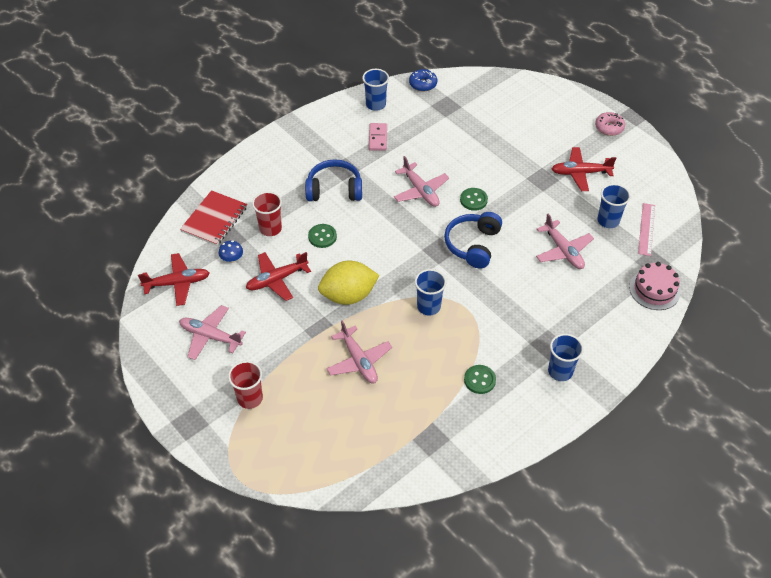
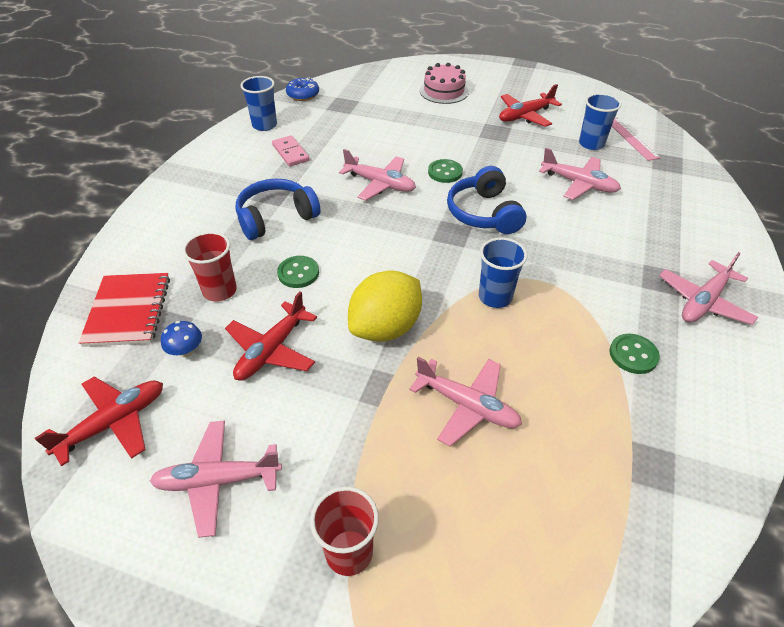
camera: 30 degrees left, 5 degrees down
blue cup [548,334,584,381] -> pink plane [659,252,758,325]
pink donut [595,112,625,136] -> none
pink cake [629,262,680,310] -> pink cake moved to [420,63,469,104]

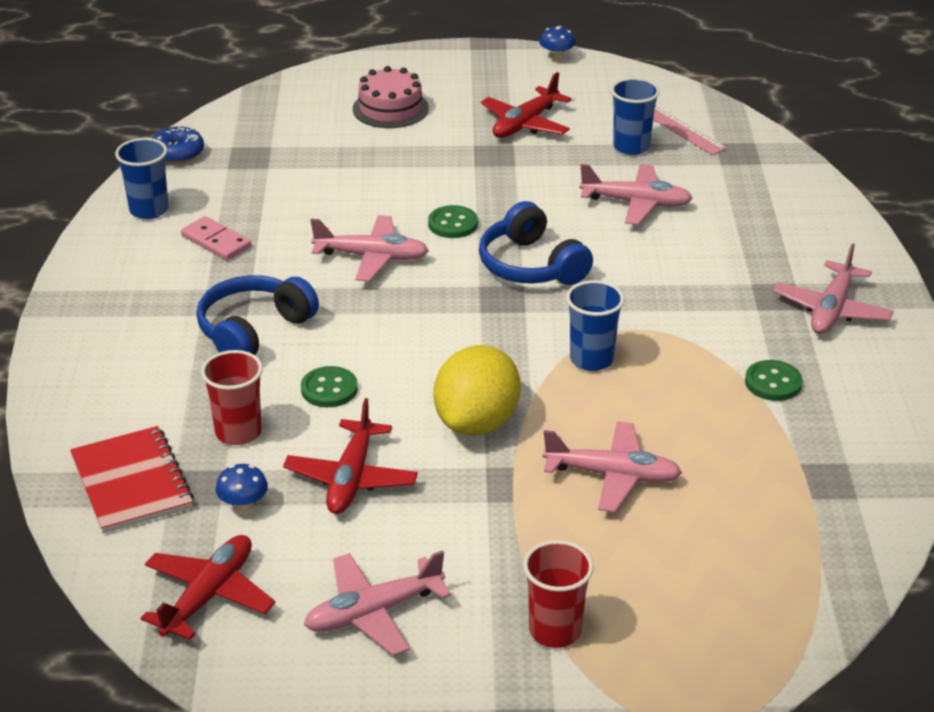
camera: 20 degrees left, 10 degrees down
none -> blue mushroom [539,26,575,61]

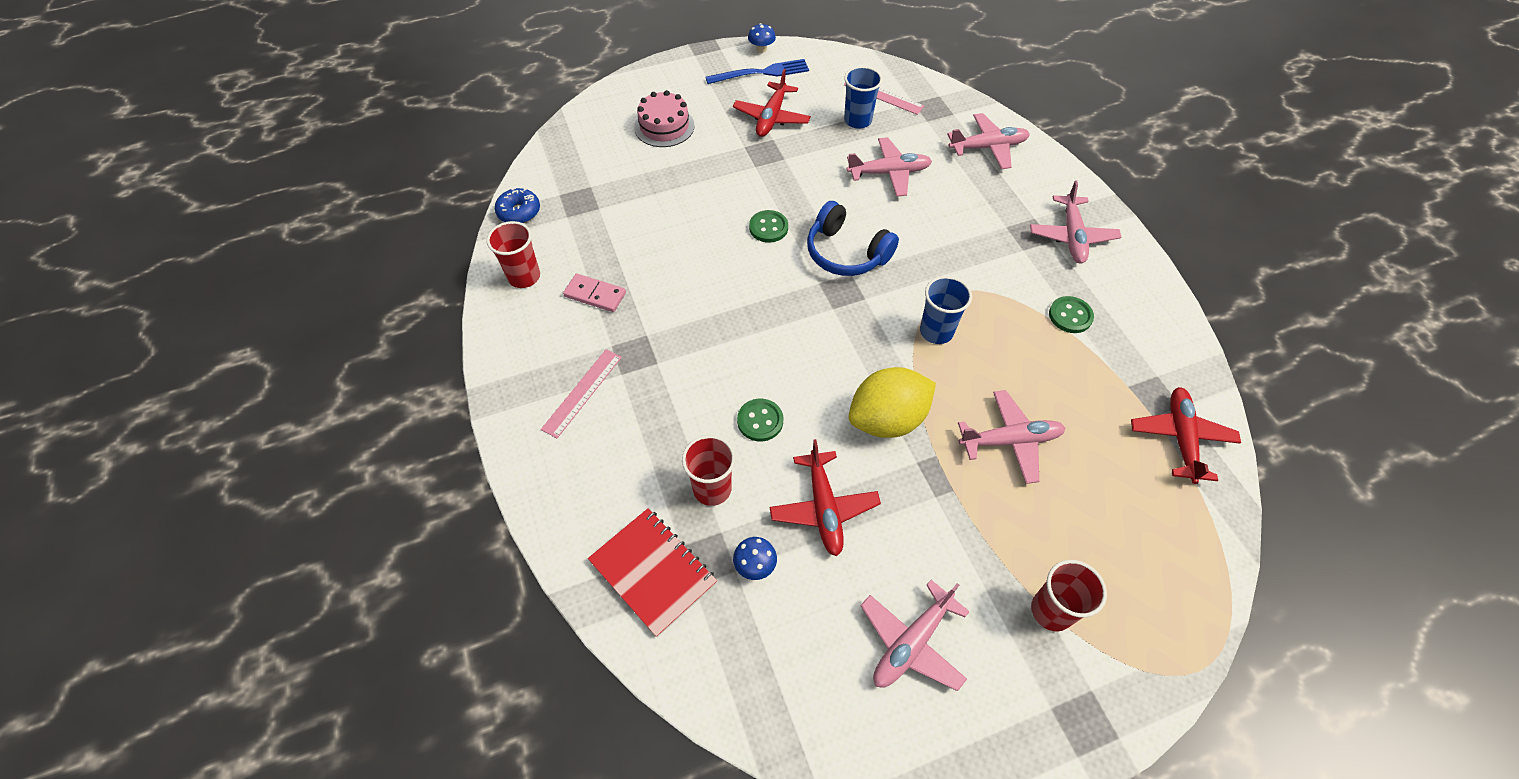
camera: 20 degrees left, 20 degrees up
blue cup [115,138,169,219] -> red cup [486,221,540,288]
red plane [141,535,275,640] -> red plane moved to [1131,387,1241,484]
blue headphones [196,275,319,355] -> none
pink plane [310,215,429,282] -> pink plane moved to [947,113,1030,169]
yellow lemon [434,345,521,435] -> yellow lemon turned 60 degrees clockwise [848,367,936,438]
none -> pink ruler [541,349,622,438]
none -> blue fork [706,59,809,84]

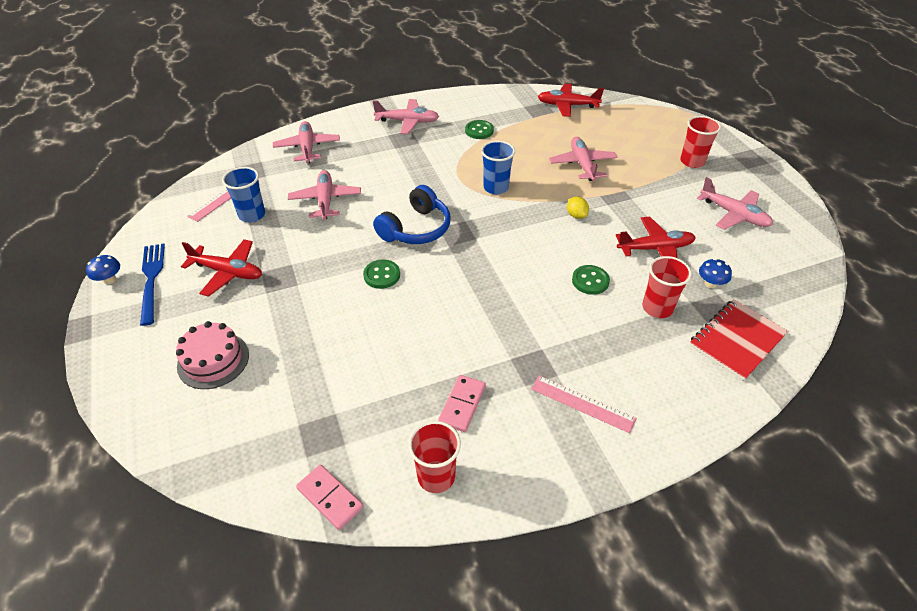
camera: 90 degrees left, 10 degrees down
blue donut [495,188,540,223] -> pink domino [296,465,363,530]
yellow lemon [848,367,936,438] -> yellow lemon [567,197,589,219], size x0.43

